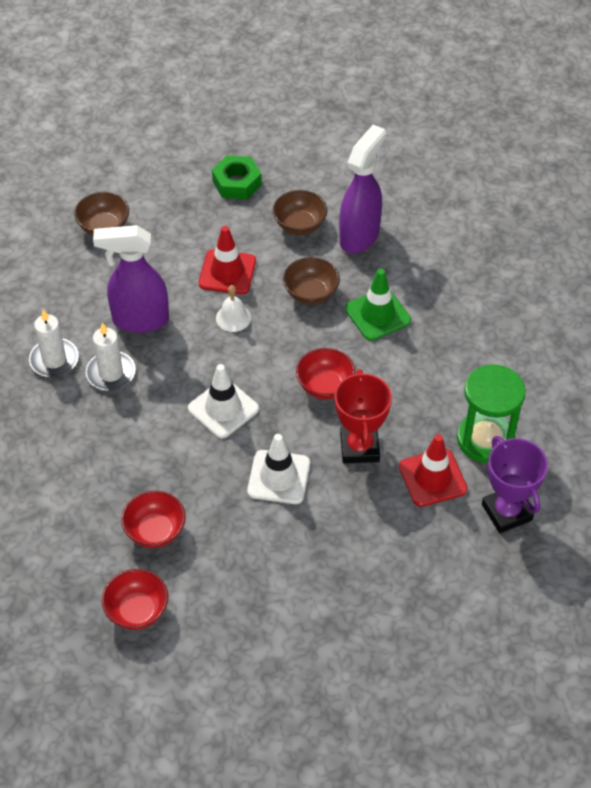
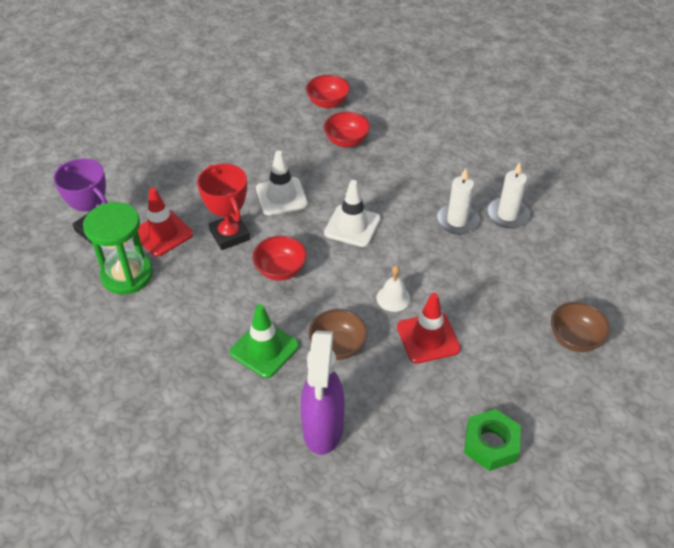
camera: 155 degrees right, 5 degrees down
purple spray bottle [93,225,169,333] -> none
brown bowl [273,190,327,235] -> none

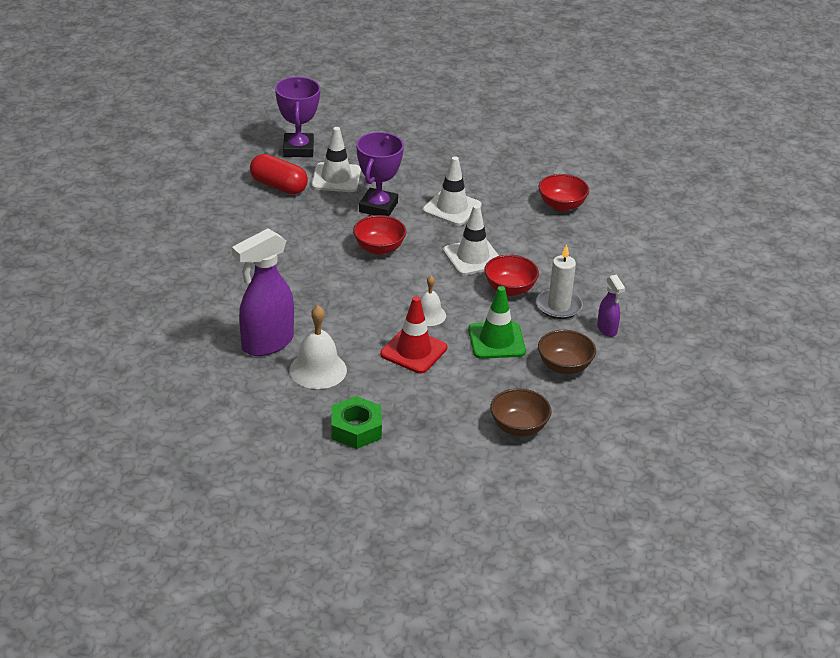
camera: 45 degrees right, 10 degrees down
green hourglass [83,202,153,294] -> red capsule [250,154,308,195]
red traffic cone [138,188,193,257] -> white traffic cone [311,127,361,192]
red trophy [197,164,250,250] -> purple trophy [357,132,404,216]
green traffic cone [230,304,299,378] -> green traffic cone moved to [468,286,526,359]
red bowl [306,75,350,109] -> red bowl moved to [484,255,539,296]
brown bowl [309,309,368,360] -> brown bowl moved to [538,330,596,374]
white candle [487,162,530,228] -> purple spray bottle [597,275,625,337]
none -> white bell [289,305,347,389]

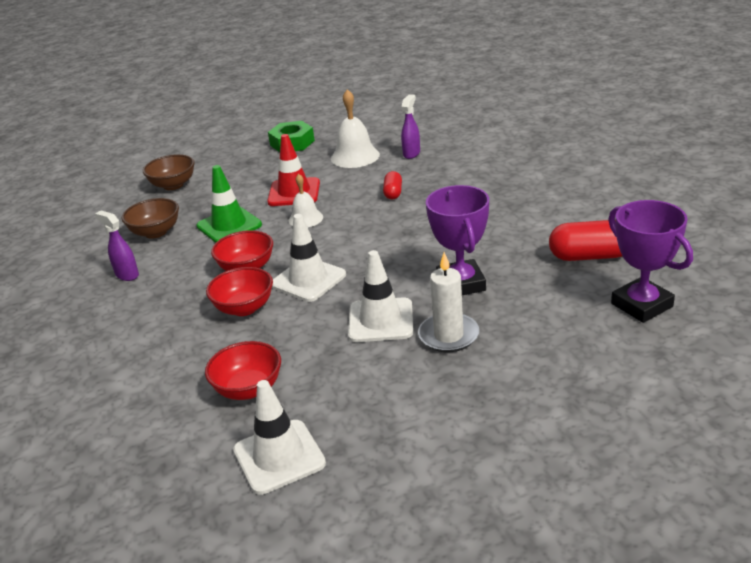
camera: 155 degrees right, 5 degrees down
purple spray bottle [232,228,294,356] -> purple spray bottle [401,94,420,159], size x0.50
white traffic cone [311,127,361,192] -> white traffic cone moved to [233,380,326,495]
red bowl [353,215,406,255] -> red bowl moved to [206,267,273,316]
white candle [536,244,583,319] -> white candle moved to [418,252,479,352]
none -> red capsule [383,171,402,200]

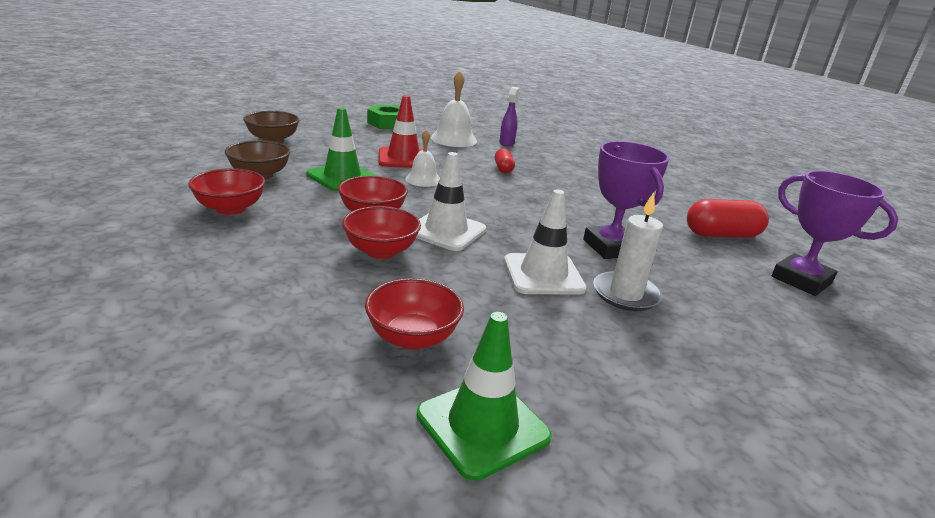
camera: 15 degrees left, 5 degrees down
purple spray bottle [95,211,139,281] -> red bowl [188,168,265,215]
white traffic cone [233,380,326,495] -> green traffic cone [417,312,552,481]

